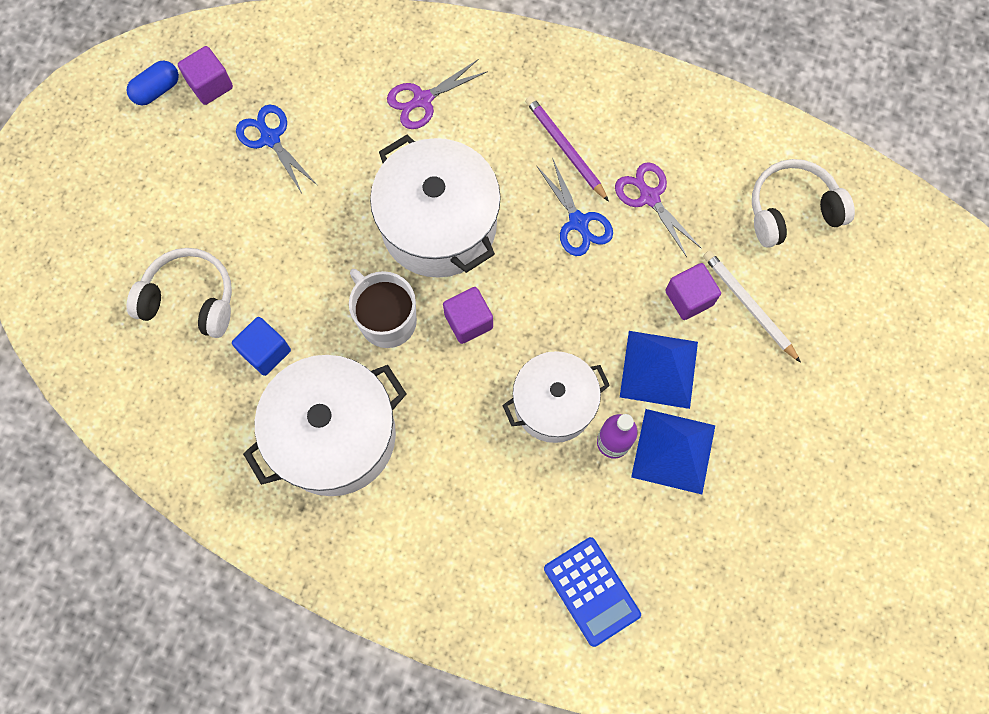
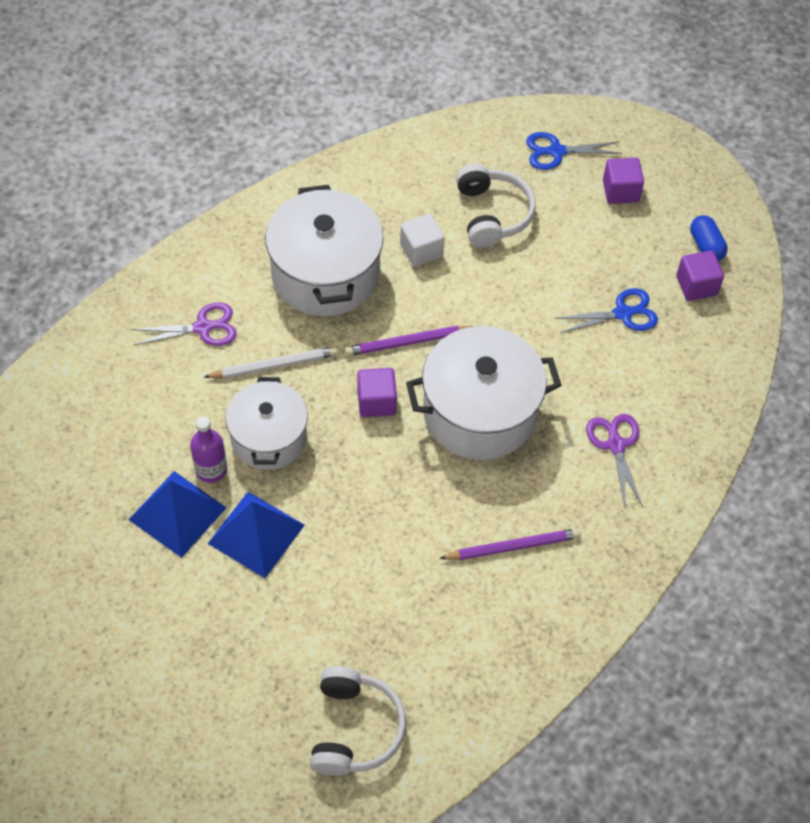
camera: 110 degrees right, 15 degrees down
white headphones [126,248,232,338] -> white headphones turned 45 degrees counterclockwise [456,164,536,248]
blue cube [232,317,291,376] -> white cube [400,214,445,267]
white mug [349,269,417,348] -> purple pencil [345,326,475,356]
blue scissors [537,158,613,256] -> blue scissors moved to [526,132,622,170]
blue calculator [544,537,641,647] -> none
purple scissors [615,162,702,257] -> purple scissors moved to [131,302,237,346]
purple cube [665,263,721,320] -> purple cube moved to [603,158,644,204]
white pencil [703,251,801,363] -> white pencil moved to [203,346,338,378]

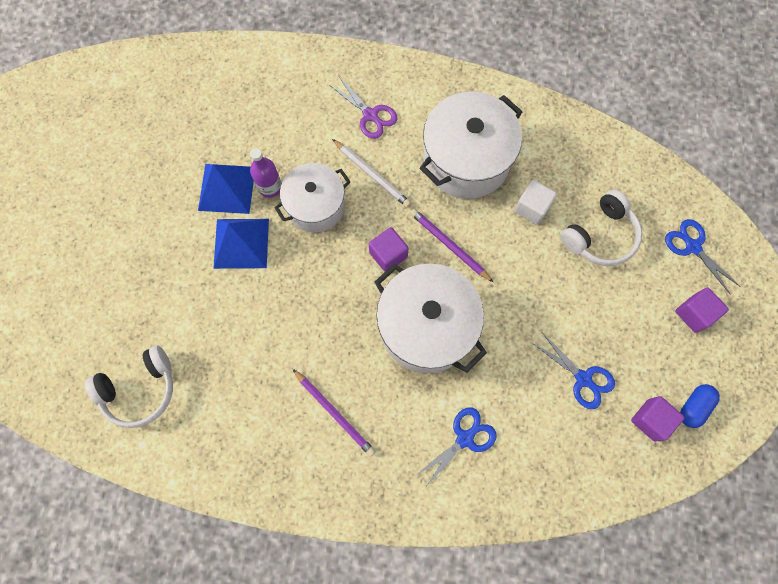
camera: 60 degrees right, 15 degrees up
purple scissors [586,414,643,507] -> blue scissors [415,407,497,487]

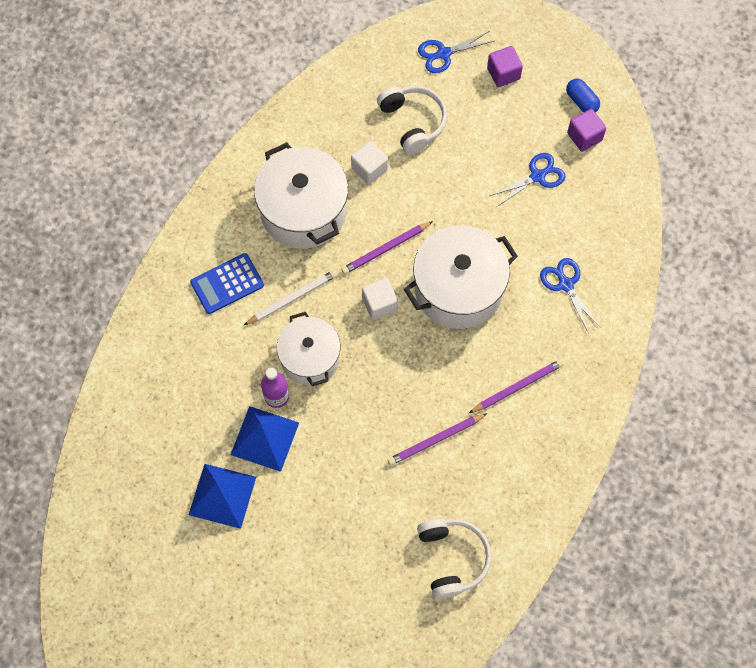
camera: 75 degrees left, 5 degrees down
blue pyramid [213,219,269,269] -> blue pyramid moved to [189,464,256,529]
purple scissors [329,77,398,139] -> blue calculator [190,253,264,314]
purple cube [369,227,409,272] -> white cube [362,278,398,320]
none -> purple pencil [388,413,488,466]

